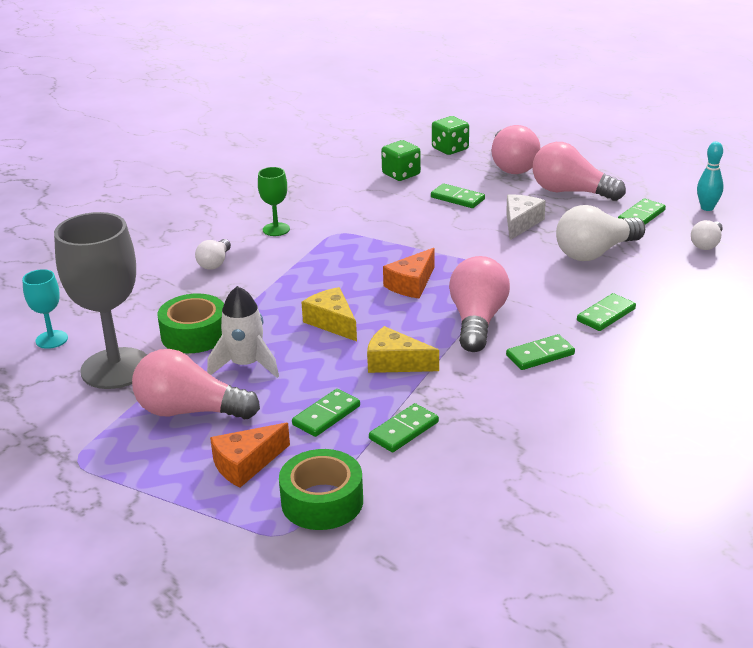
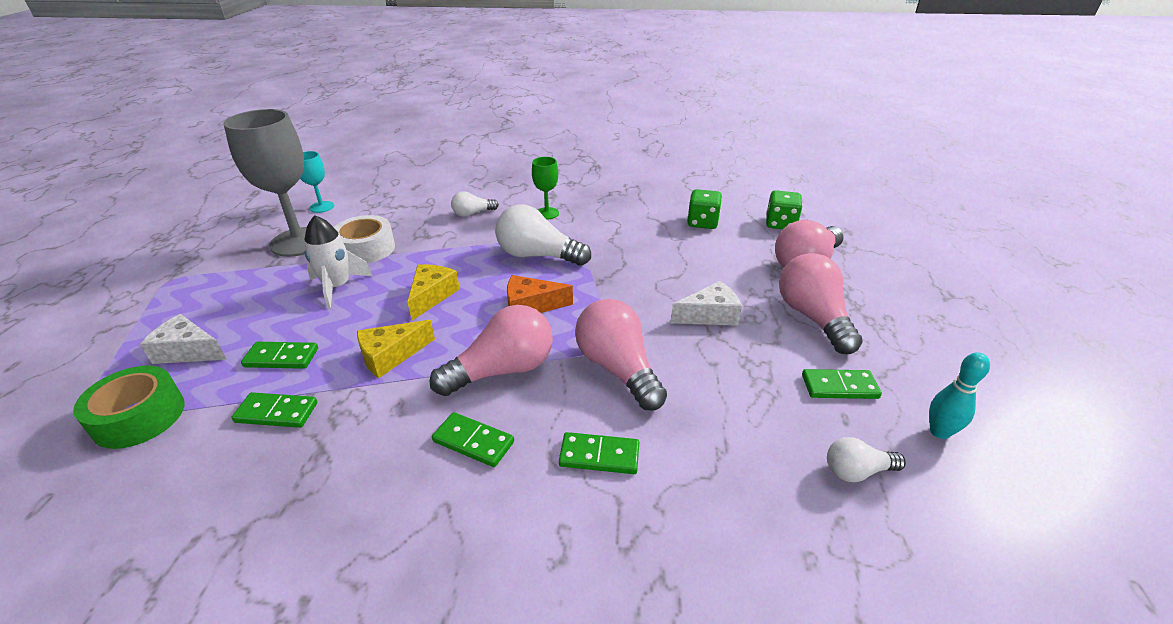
camera: 50 degrees right, 5 degrees up
pink light bulb [132,349,260,419] -> pink light bulb moved to [575,299,667,410]
green tape [157,293,224,353] -> white tape [334,215,395,264]
orange cheese [210,423,290,488] -> white cheese [140,314,227,364]
yellow cheese [367,326,439,373] -> yellow cheese turned 105 degrees counterclockwise [357,320,435,378]
green domino [431,183,485,208] -> none
white light bulb [556,205,645,261] -> white light bulb moved to [495,204,591,266]

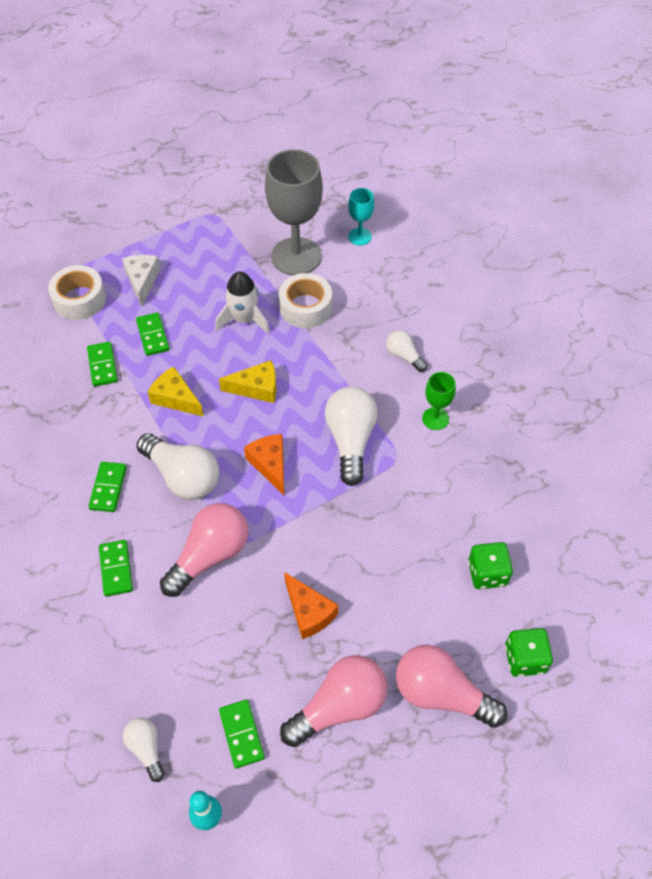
camera: 70 degrees right, 20 degrees up
green tape [73,365,185,449] -> white tape [48,265,106,320]
pink light bulb [430,305,553,396] -> white light bulb [136,433,219,500]
white cheese [671,281,742,326] -> orange cheese [284,572,338,639]

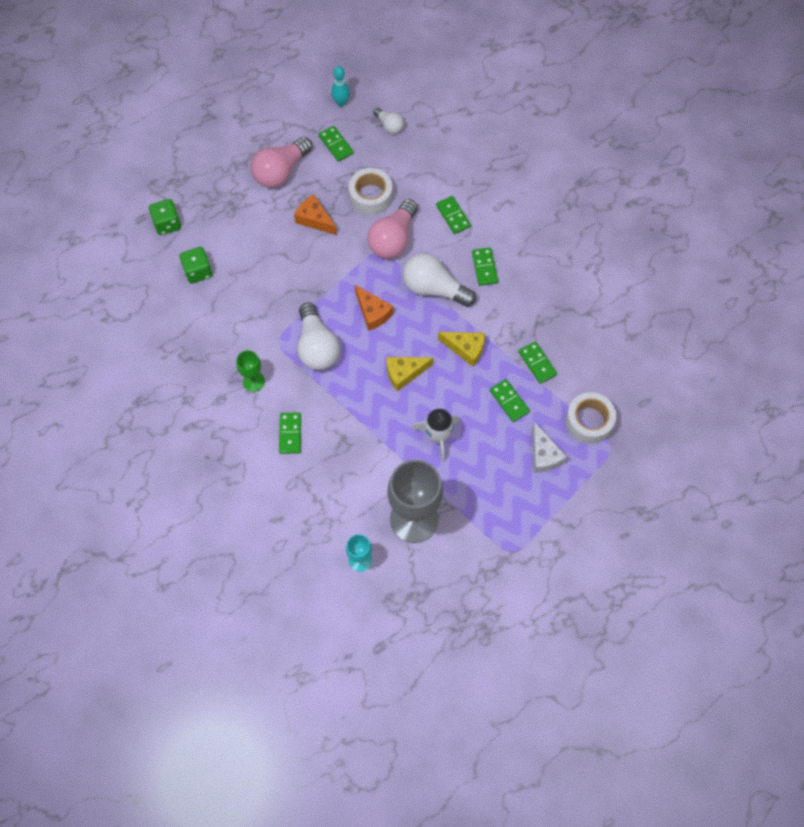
camera: 165 degrees right, 10 degrees up
white tape [279,273,332,328] -> white tape moved to [349,168,393,215]
white light bulb [386,330,427,372] -> green domino [279,412,301,454]
pink light bulb [396,645,507,728] -> none

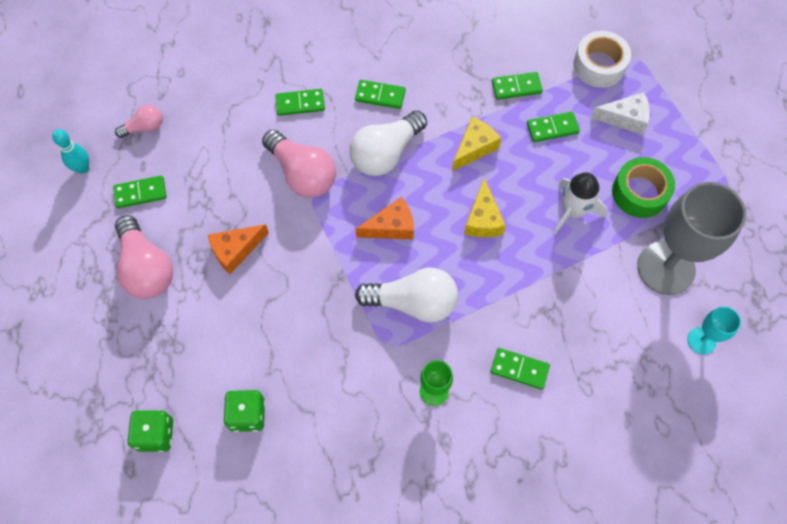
camera: 70 degrees left, 0 degrees up
white tape [349,168,393,215] -> none
white light bulb [373,108,404,134] -> pink light bulb [115,105,163,138]
none -> green tape [612,157,675,218]

